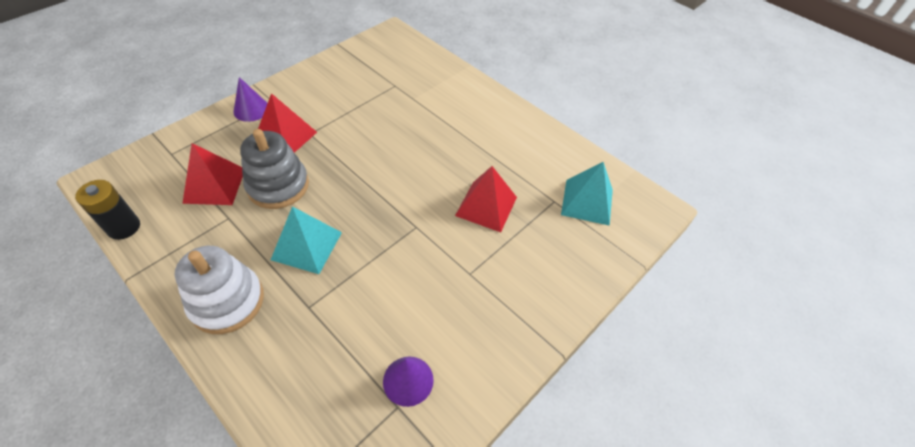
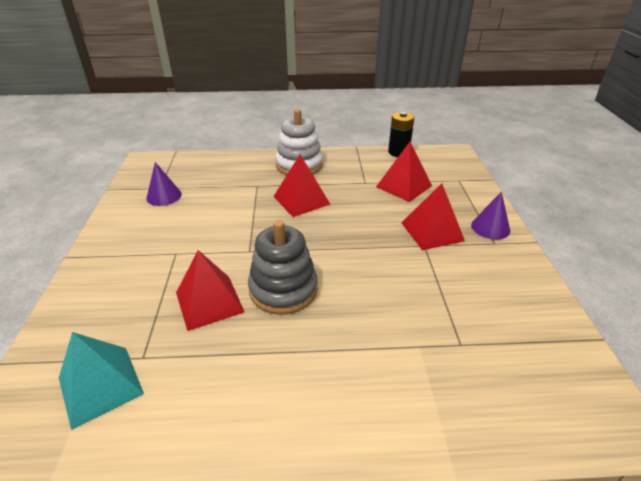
camera: 135 degrees right, 15 degrees down
grey stacking toy [240,129,309,209] -> grey stacking toy moved to [248,220,318,315]
turquoise pyramid [271,206,342,274] -> red pyramid [273,154,330,217]

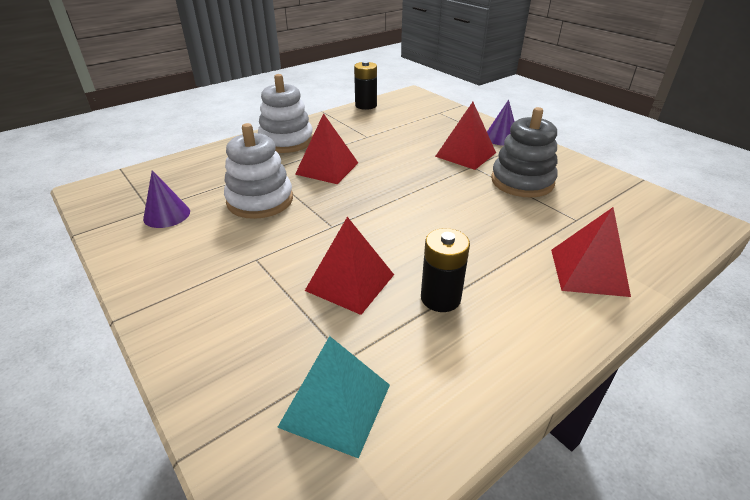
camera: 35 degrees left, 0 degrees up
grey stacking toy [248,220,318,315] -> grey stacking toy moved to [491,107,558,198]
red pyramid [376,142,432,202] -> red pyramid moved to [551,207,631,297]
none -> white stacking toy [224,123,293,219]
none -> black battery [421,228,470,312]

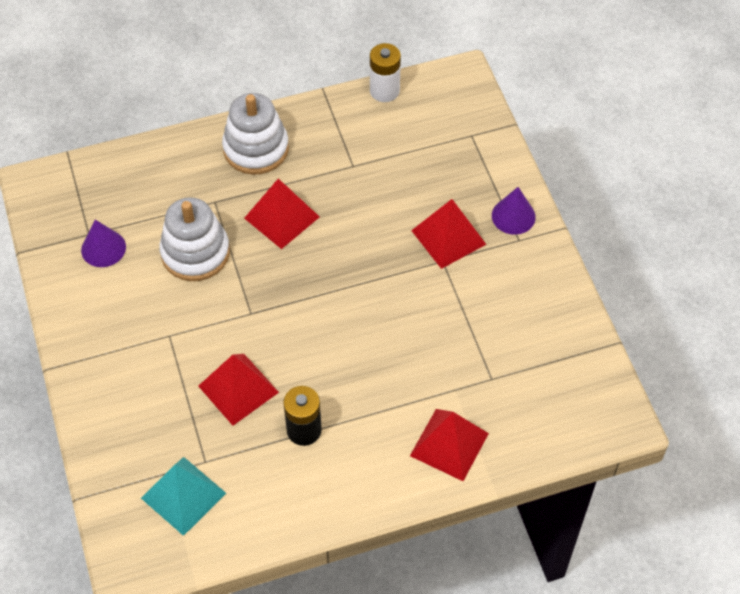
camera: 20 degrees right, 20 degrees up
black battery [354,61,377,110] -> white battery [370,43,401,102]
grey stacking toy [491,107,558,198] -> none

